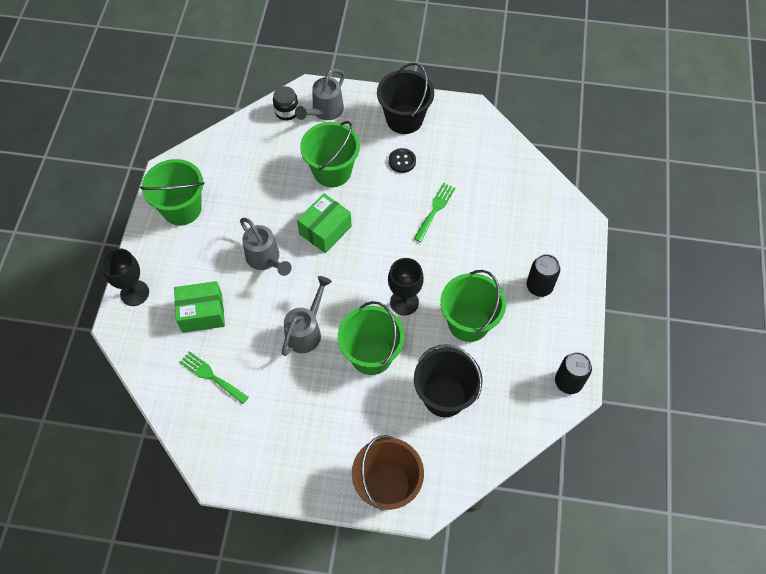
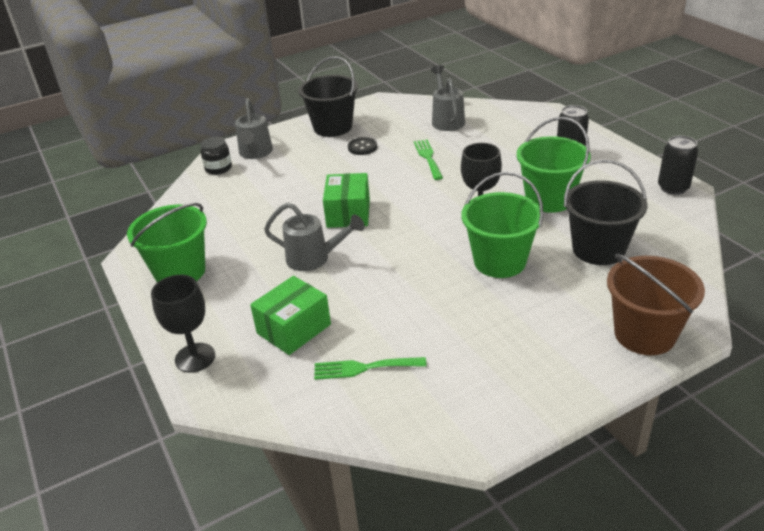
camera: 35 degrees left, 25 degrees down
grey watering can [281,276,332,356] -> grey watering can moved to [431,65,465,131]
green bucket [300,121,360,187] -> none

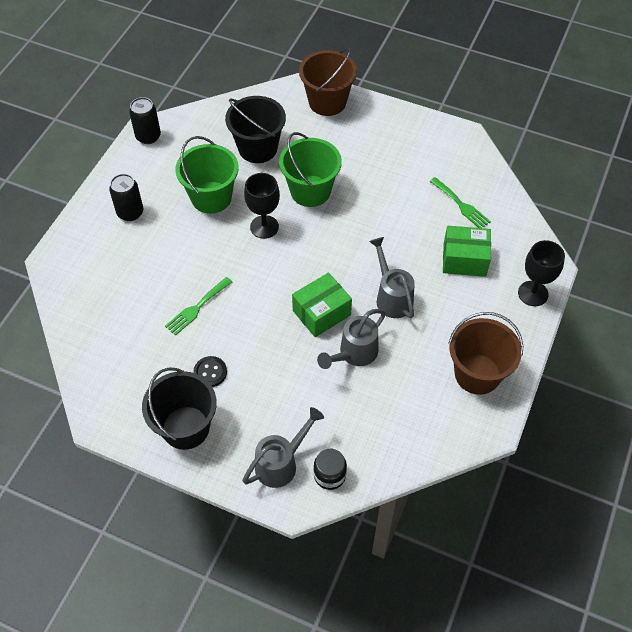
camera: 130 degrees left, 20 degrees up
green bucket [127,203,207,283] -> brown bucket [448,312,523,395]
grey watering can [431,65,465,131] -> grey watering can moved to [317,309,386,369]

